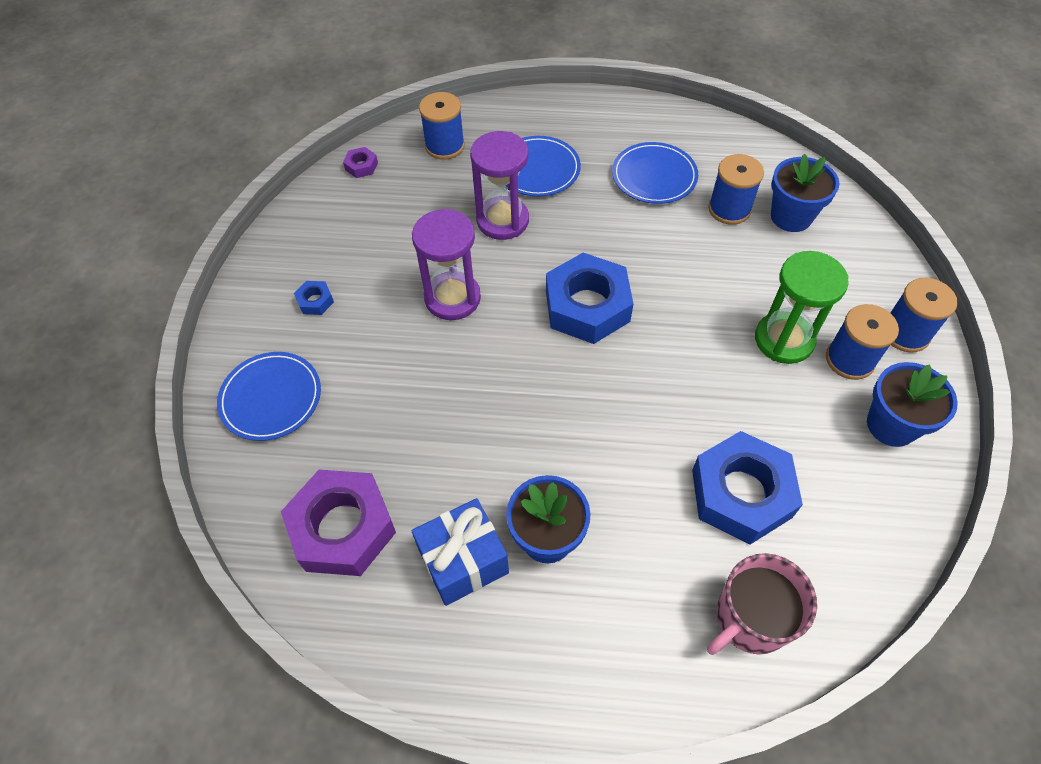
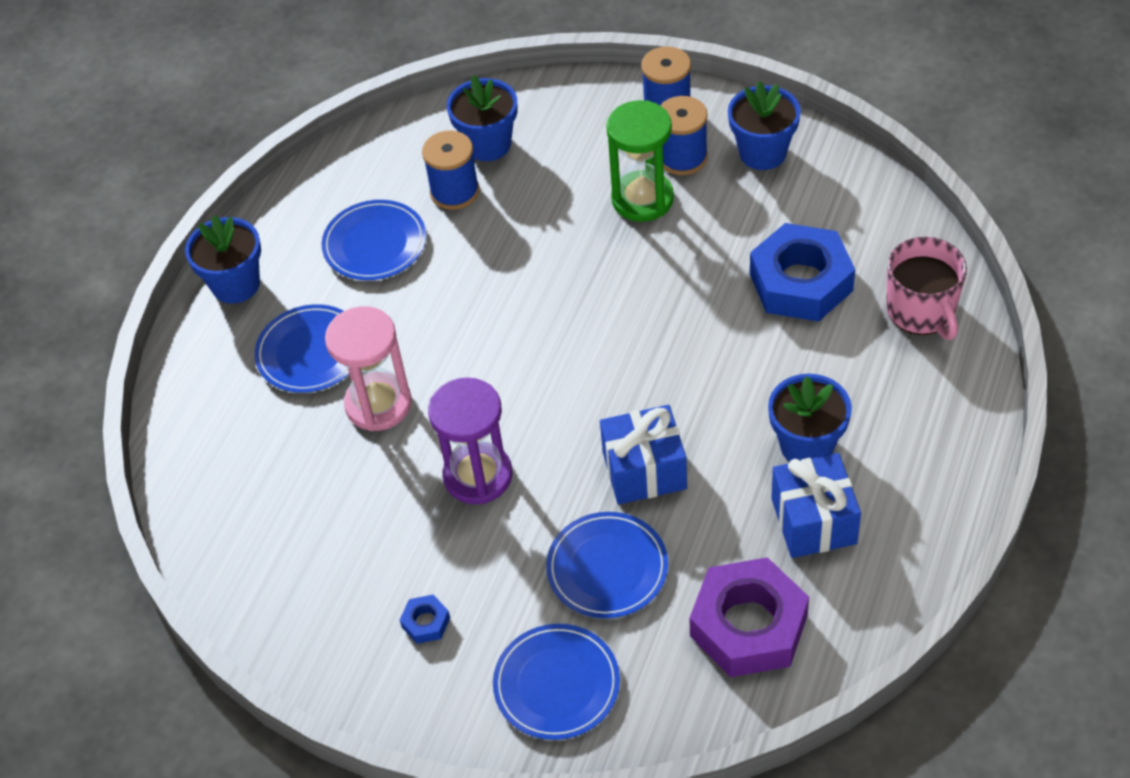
camera: 70 degrees left, 5 degrees down
purple nut [343,147,378,178] -> none
blue spool [419,92,465,160] -> none
purple hourglass [470,131,529,240] -> pink hourglass [325,306,412,431]
blue nut [546,253,633,344] -> none
none -> blue flower pot [185,215,261,304]
none -> blue plate [546,512,668,618]
none -> blue gift [600,405,687,504]

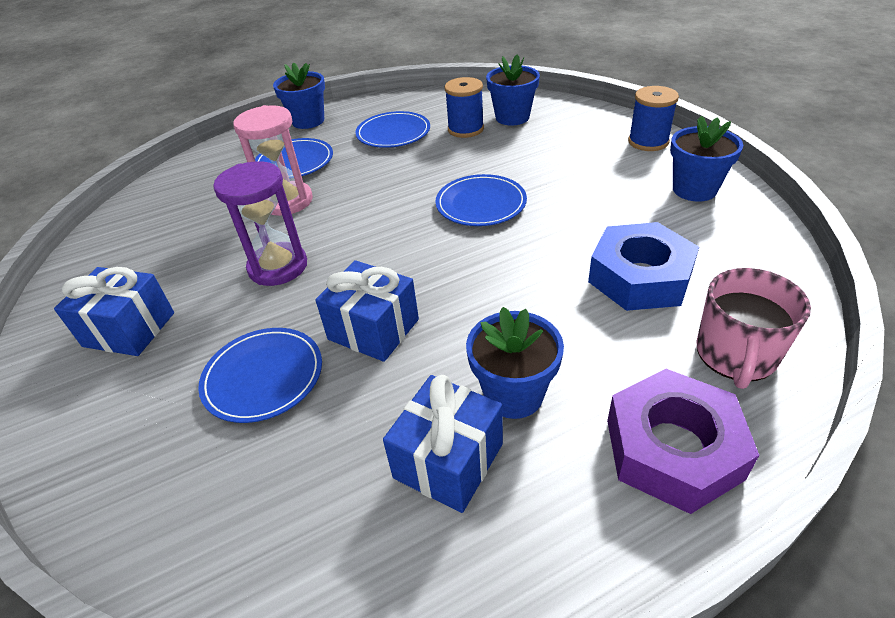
camera: 40 degrees right, 10 degrees down
blue nut [400,595,450,644] -> blue gift [54,267,174,356]
blue plate [493,624,620,740] -> blue plate moved to [436,174,527,226]
green hourglass [606,100,674,222] -> none
blue spool [660,96,708,175] -> none
purple nut [689,557,809,677] -> purple nut moved to [607,369,759,514]

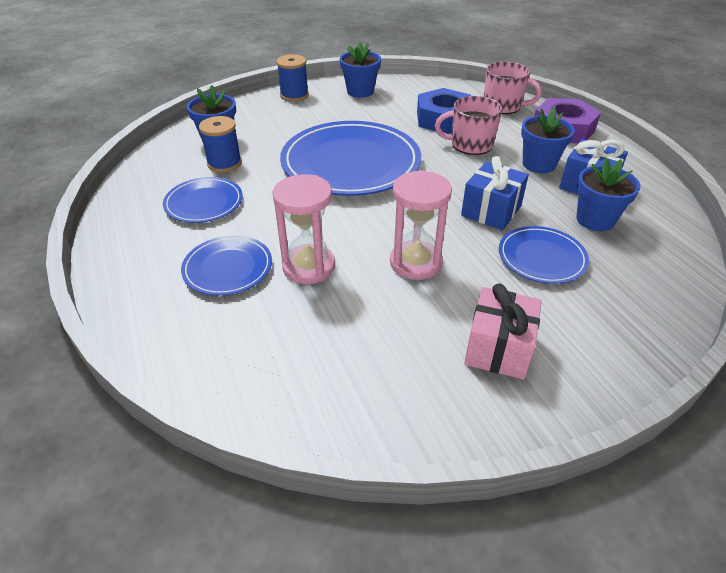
camera: 90 degrees left, 0 degrees up
blue gift [54,267,174,356] -> pink gift [464,283,542,379]
purple hourglass [213,161,307,286] -> pink hourglass [390,170,452,280]
blue flower pot [273,62,325,129] -> blue flower pot moved to [576,158,640,231]
blue plate [436,174,527,226] -> blue plate [280,121,421,196], size x1.97
none -> pink mug [435,96,502,155]

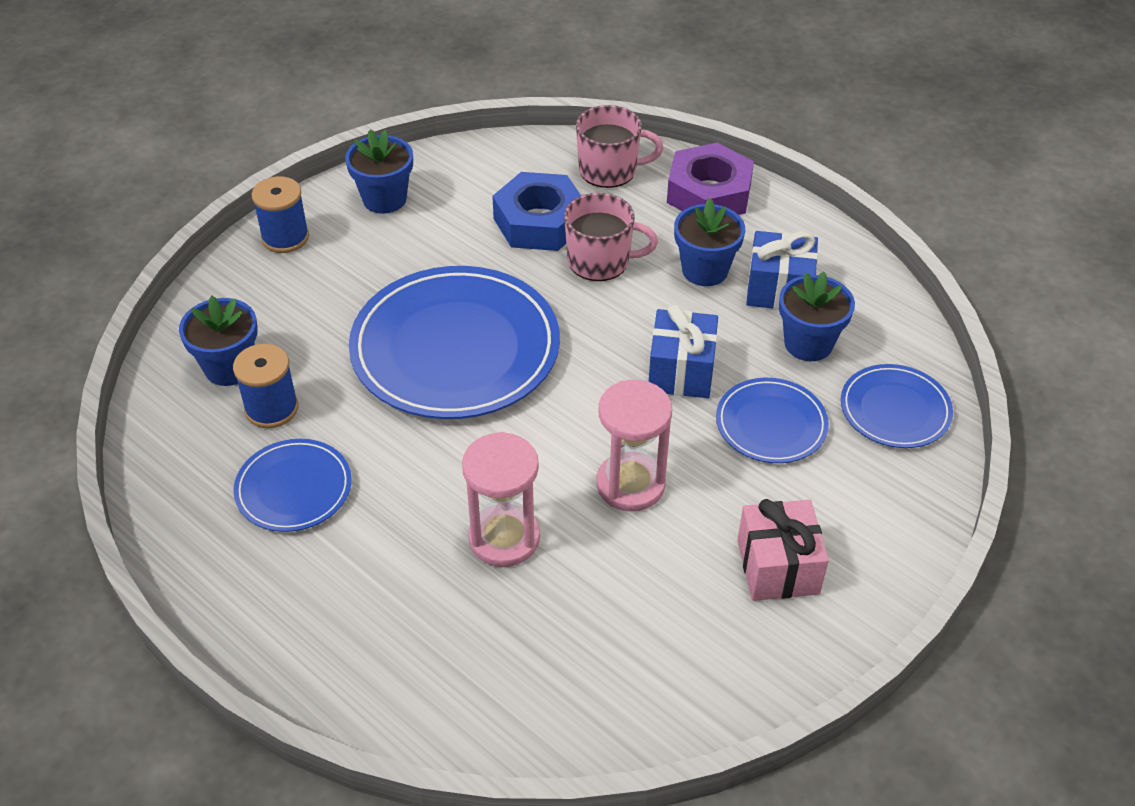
camera: 25 degrees left, 5 degrees up
blue plate [181,235,272,296] -> blue plate moved to [841,364,953,448]
pink mug [435,96,502,155] -> pink mug turned 150 degrees counterclockwise [564,193,658,281]

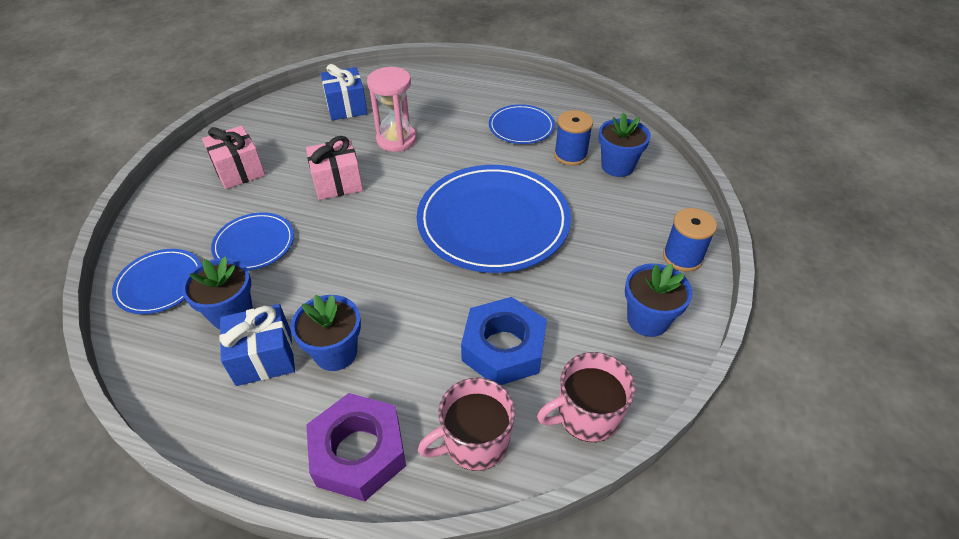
camera: 155 degrees right, 0 degrees up
pink mug [564,193,658,281] -> pink mug moved to [537,352,635,442]
pink hourglass [596,380,672,511] -> pink gift [306,136,363,200]
blue gift [649,304,718,398] -> blue gift moved to [321,64,368,120]

